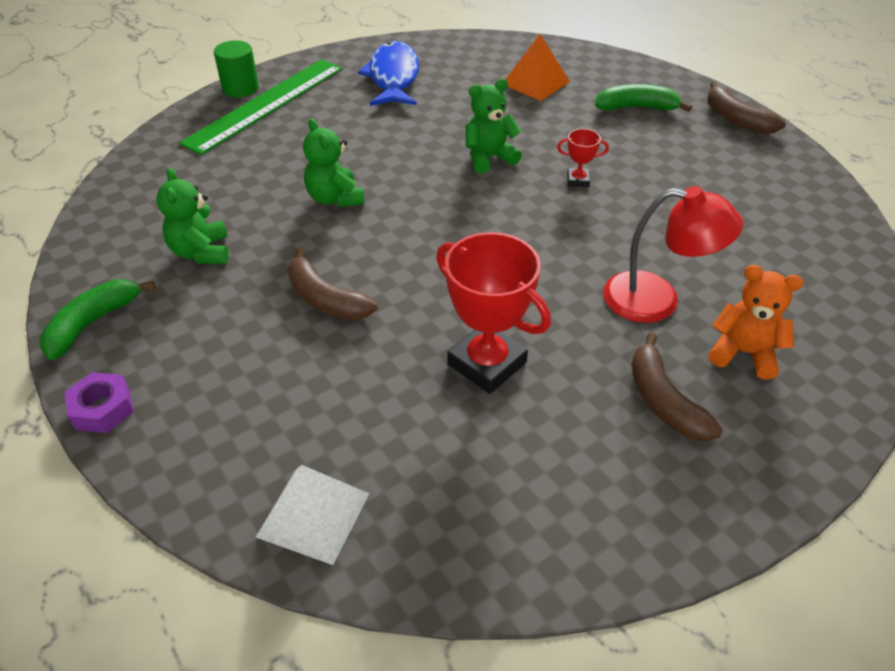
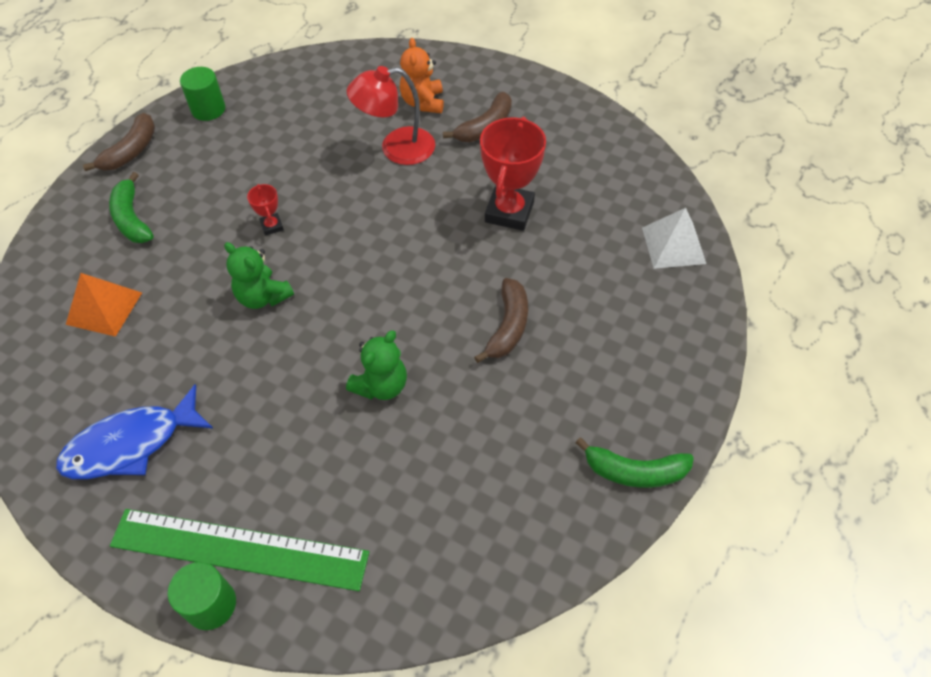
camera: 115 degrees left, 10 degrees up
purple nut [65,372,134,433] -> none
green teddy bear [156,167,229,264] -> none
red lamp [603,186,743,323] -> red lamp turned 90 degrees counterclockwise [346,66,435,165]
none -> green cylinder [180,67,225,121]

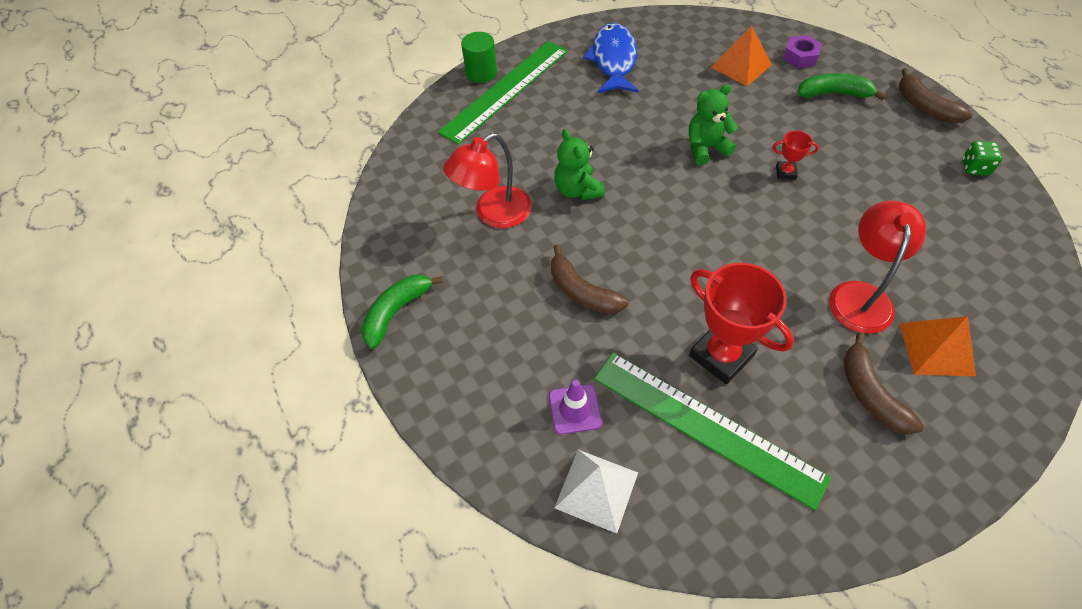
camera: 120 degrees right, 0 degrees up
green cylinder [180,67,225,121] -> green dice [962,141,1003,176]
orange teddy bear [400,38,444,113] -> orange pyramid [900,316,976,376]
none -> red lamp [443,133,532,228]
none -> purple traffic cone [549,380,602,435]
none -> green ruler [594,353,831,511]
none -> purple nut [783,35,822,68]

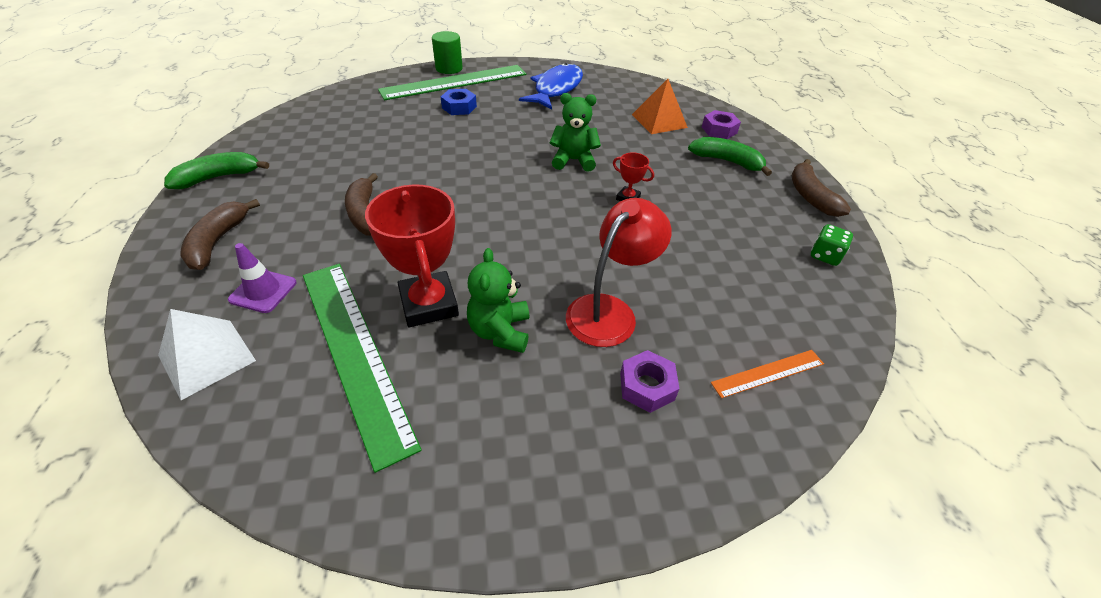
camera: 20 degrees right, 10 degrees down
red lamp [443,133,532,228] -> none
green teddy bear [554,129,605,200] -> green teddy bear moved to [467,248,529,353]
brown banana [843,332,924,435] -> brown banana moved to [180,199,260,270]
orange pyramid [900,316,976,376] -> purple nut [620,350,679,413]
none -> blue nut [441,89,477,115]
none -> orange ruler [711,350,824,398]

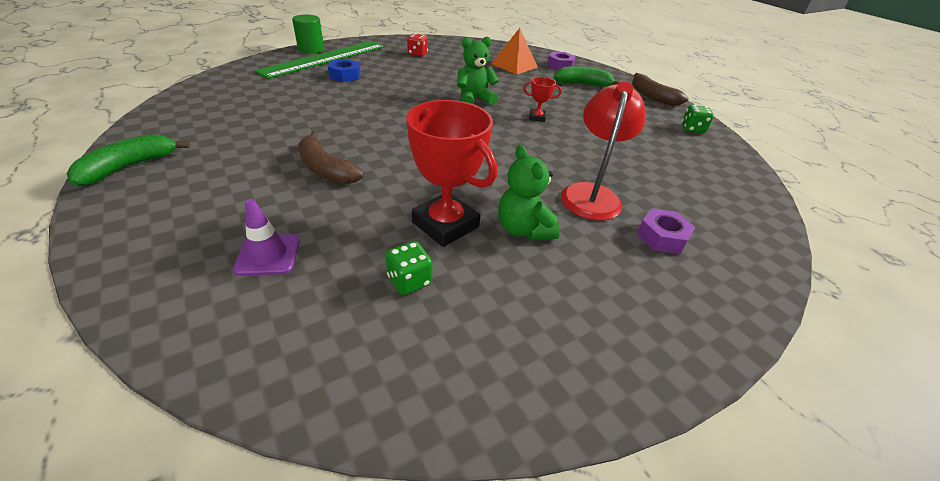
camera: 25 degrees left, 5 degrees down
white pyramid [158,309,256,400] -> none
brown banana [180,199,260,270] -> none
green ruler [303,264,422,473] -> green dice [385,241,432,295]
blue fish [519,63,583,110] -> red dice [407,33,428,57]
orange ruler [711,350,824,398] -> none

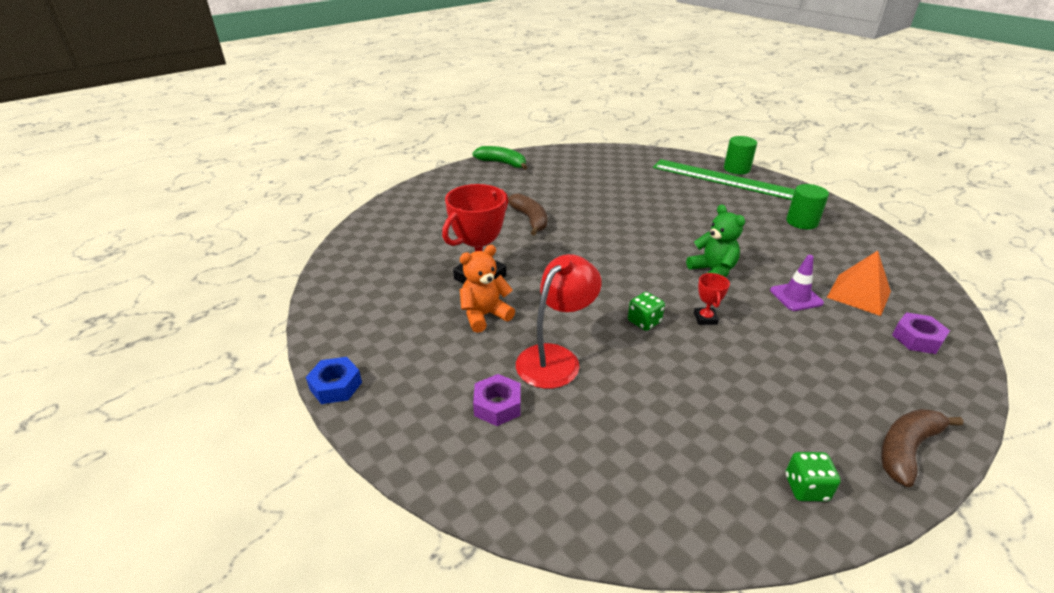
camera: 85 degrees right, 5 degrees down
purple traffic cone [233,199,300,276] -> purple traffic cone moved to [770,255,824,311]
brown banana [298,132,364,184] -> brown banana turned 120 degrees clockwise [508,193,547,236]
blue nut [328,59,361,82] -> blue nut moved to [306,357,362,404]
green dice [385,241,432,295] -> green dice moved to [628,292,665,331]
red dice [407,33,428,57] -> green cylinder [786,184,829,230]
green teddy bear [498,145,560,240] -> orange teddy bear [460,245,515,333]
green banana [554,66,621,87] -> none
red lamp [561,82,645,221] -> red lamp turned 60 degrees counterclockwise [516,254,602,389]

